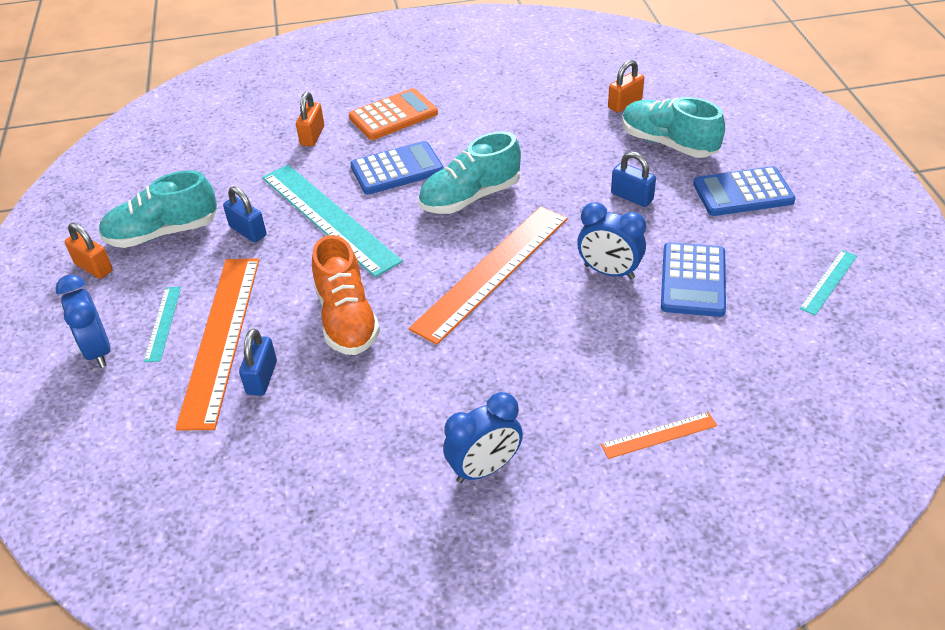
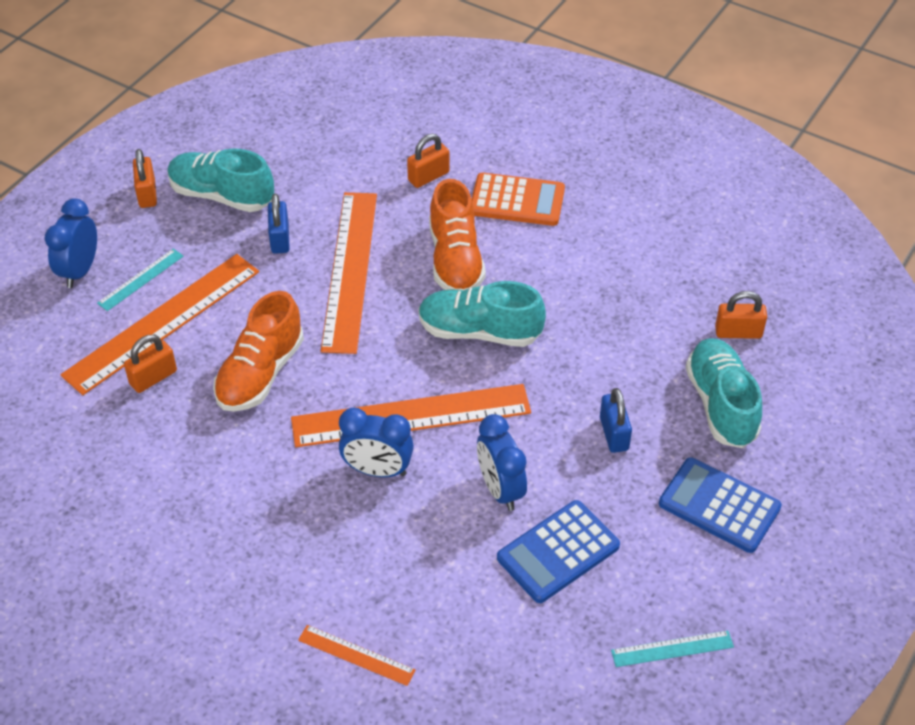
camera: 40 degrees right, 5 degrees up
blue padlock [239,328,277,396] -> orange padlock [124,335,177,393]
turquoise ruler [262,165,403,277] -> orange ruler [321,192,377,354]
blue calculator [350,141,444,195] -> orange shoe [429,179,486,291]
blue clock [443,392,523,483] -> blue clock moved to [339,408,414,477]

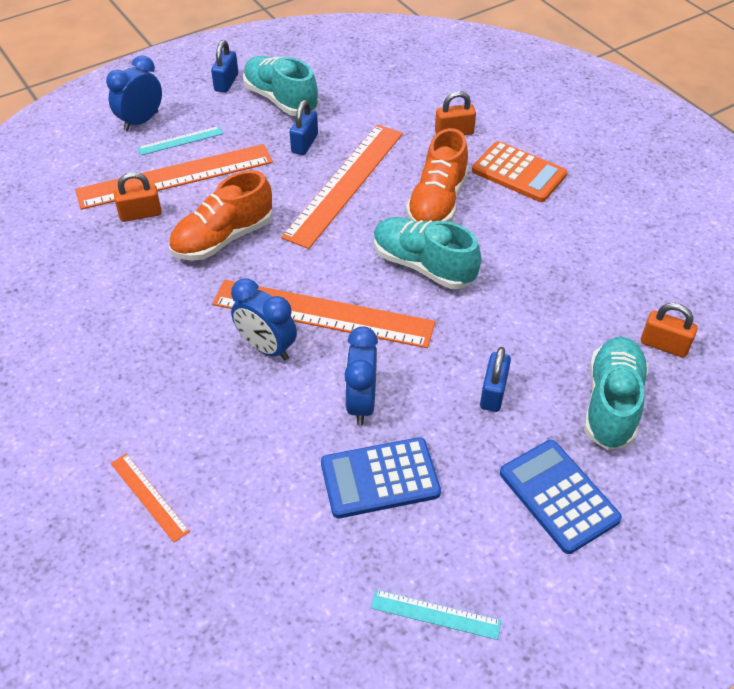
camera: 25 degrees right, 0 degrees up
orange padlock [133,149,157,208] -> blue padlock [211,40,238,93]

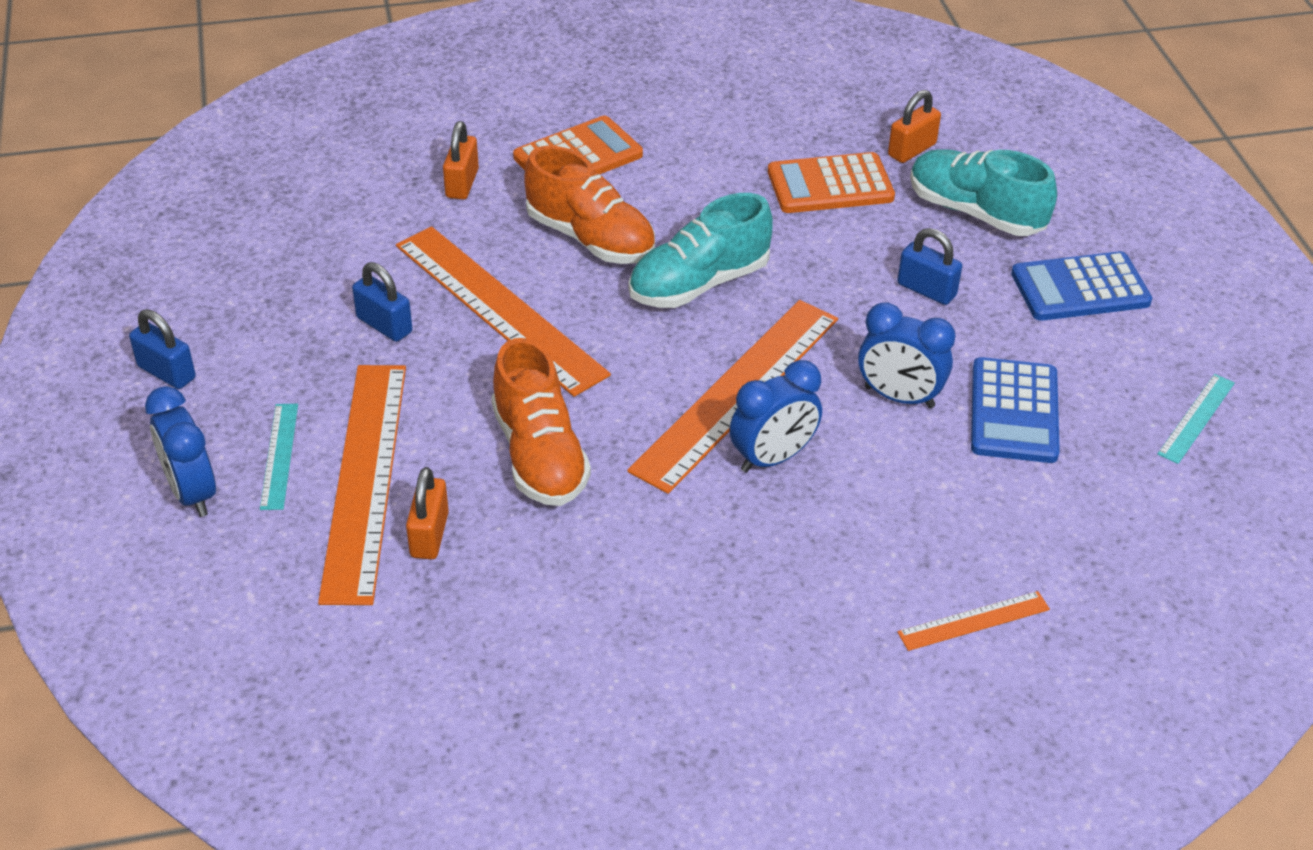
camera: 70 degrees left, 5 degrees down
turquoise shoe [243,56,318,116] -> none
none -> orange calculator [768,152,895,213]

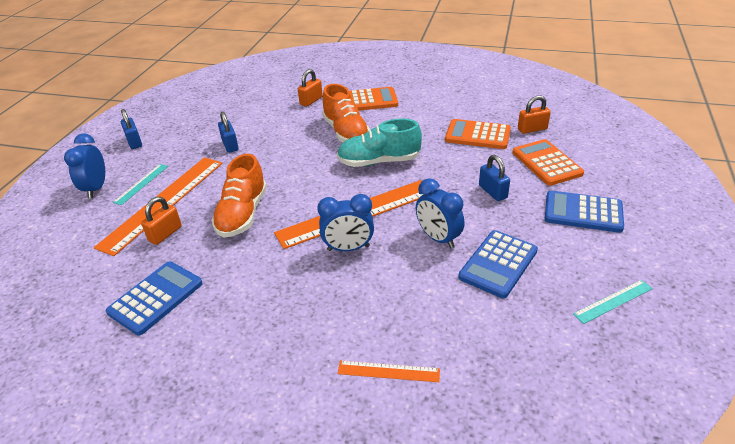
camera: 30 degrees right, 5 degrees down
orange ruler [396,226,611,397] -> none
turquoise shoe [910,149,1057,236] -> orange calculator [513,139,584,186]
none -> blue calculator [106,262,203,335]

